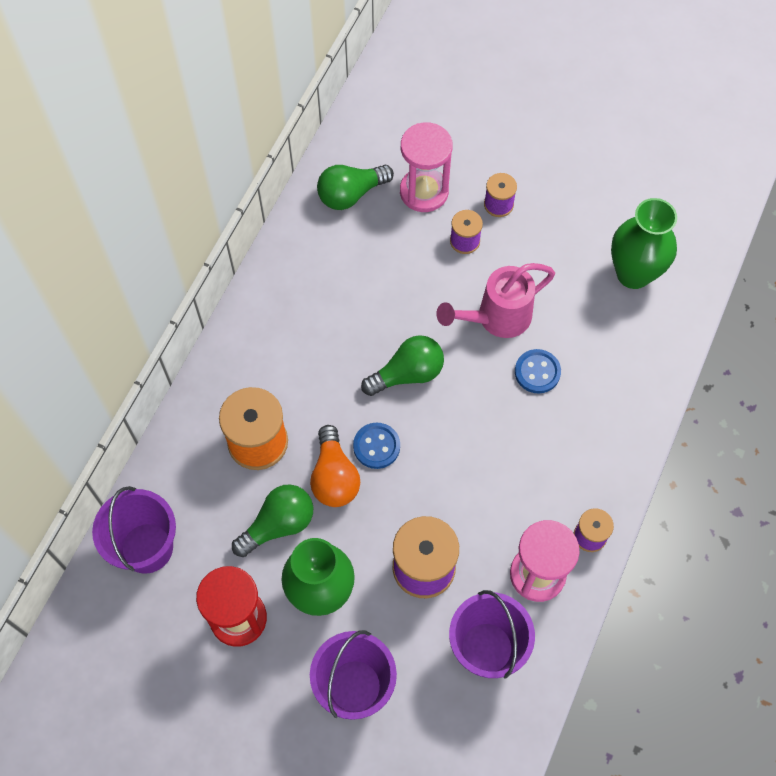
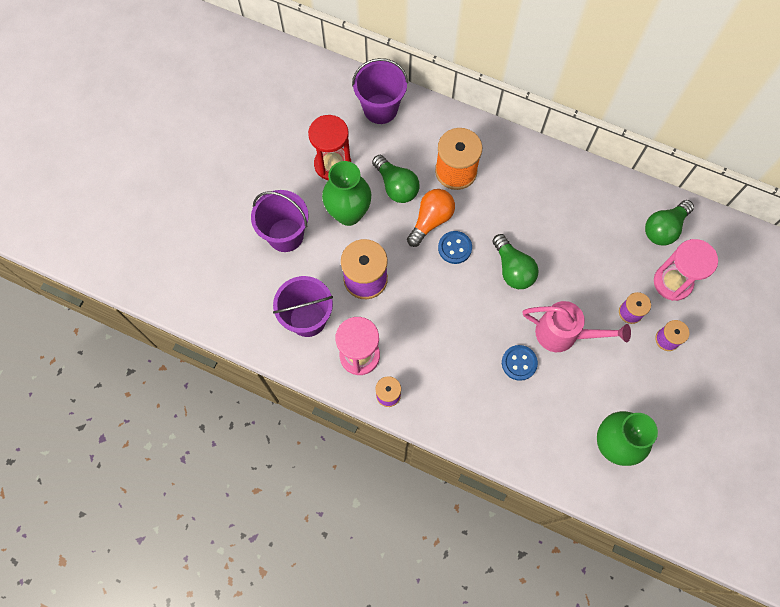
camera: 90 degrees right, 5 degrees up
orange light bulb [310,425,360,507] -> orange light bulb turned 135 degrees clockwise [407,189,455,247]
green light bulb [317,165,394,210] -> green light bulb turned 105 degrees counterclockwise [645,200,694,246]
pink watering can [436,263,555,338] -> pink watering can turned 135 degrees clockwise [523,301,631,352]

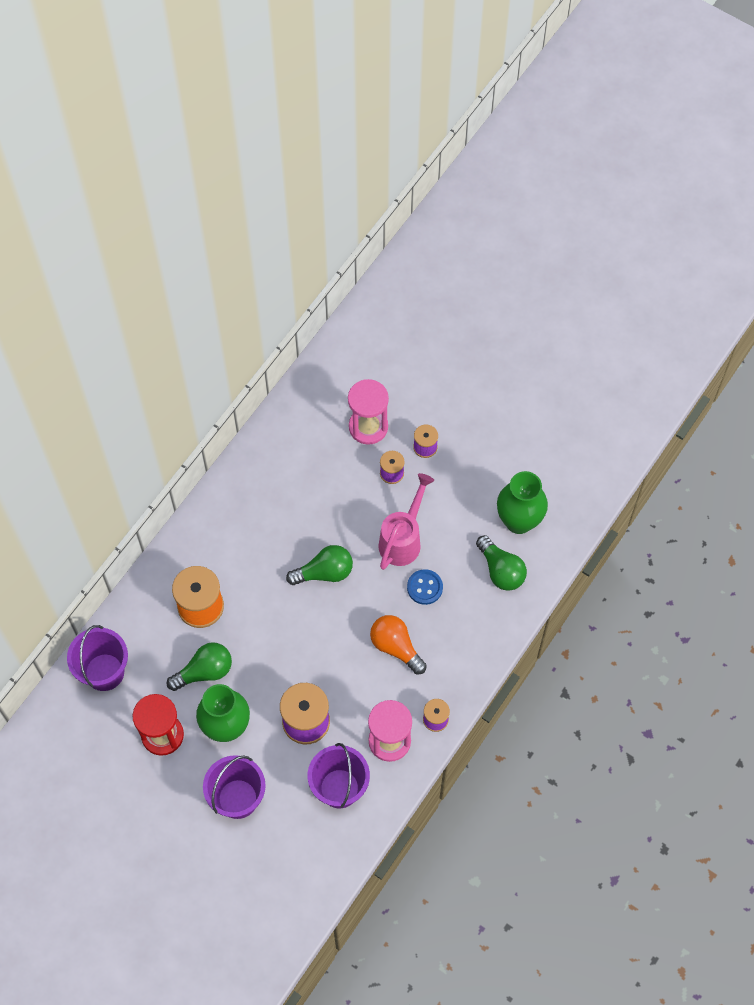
camera: 80 degrees left, 5 degrees down
orange light bulb [407,189,455,247] -> orange light bulb moved to [370,615,427,674]
blue button [438,231,472,264] -> none
green light bulb [645,200,694,246] -> green light bulb moved to [476,535,527,591]

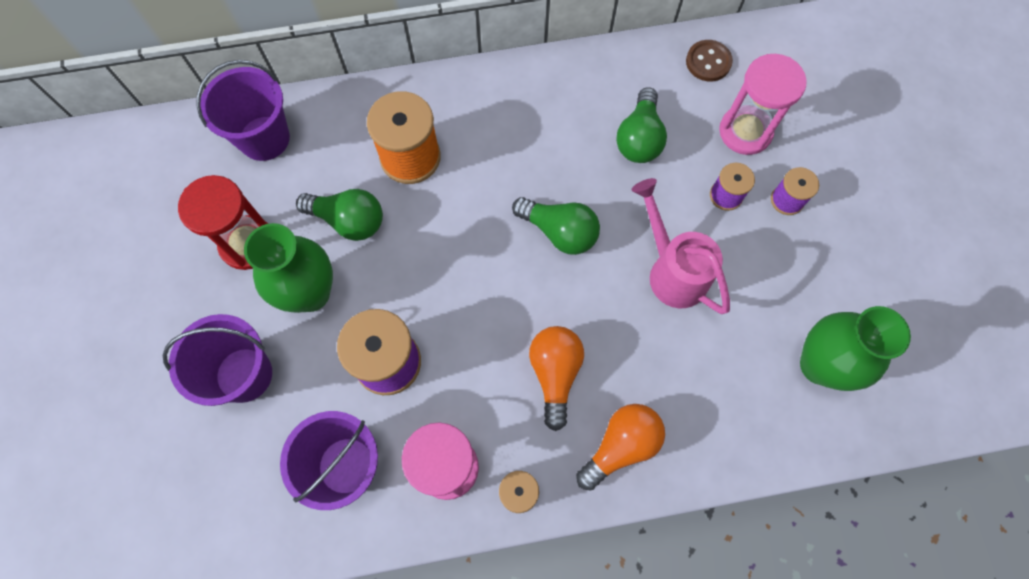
camera: 45 degrees right, 5 degrees up
pink watering can [378,473,434,570] -> pink watering can turned 105 degrees counterclockwise [632,178,730,314]
blue button [407,569,443,605] -> none
green light bulb [476,535,527,591] -> green light bulb moved to [616,87,667,163]
none -> orange light bulb [576,404,665,491]
none -> brown button [686,40,733,82]

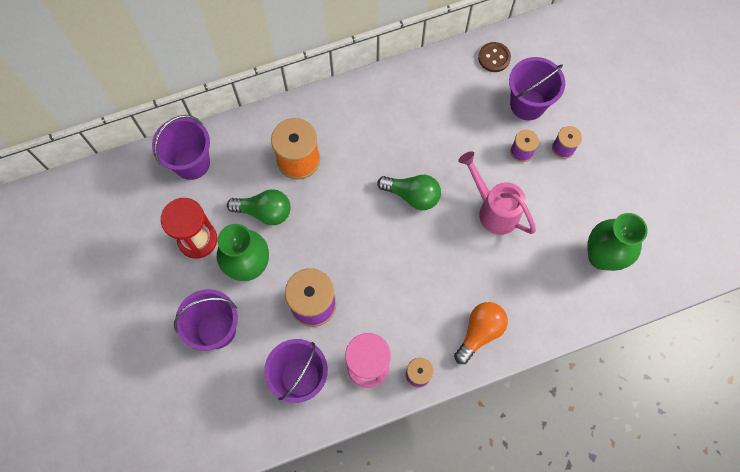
camera: 10 degrees left, 0 degrees up
orange light bulb [529,326,584,431] -> none
green light bulb [616,87,667,163] -> none
pink hourglass [719,54,807,155] -> purple bucket [509,57,565,120]

